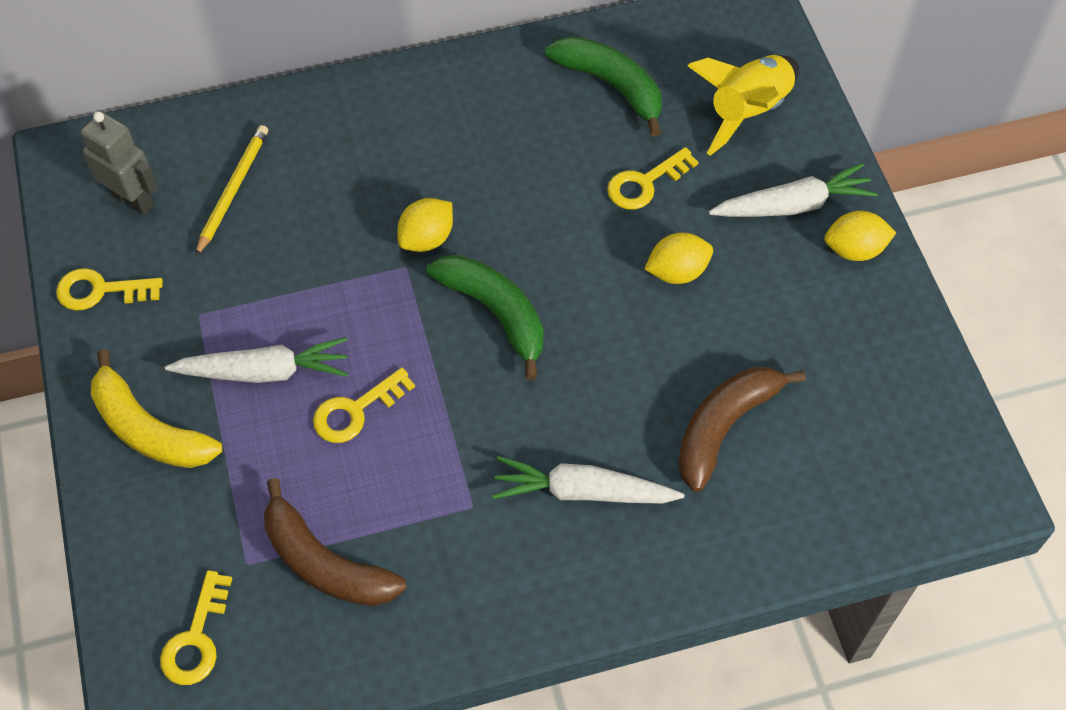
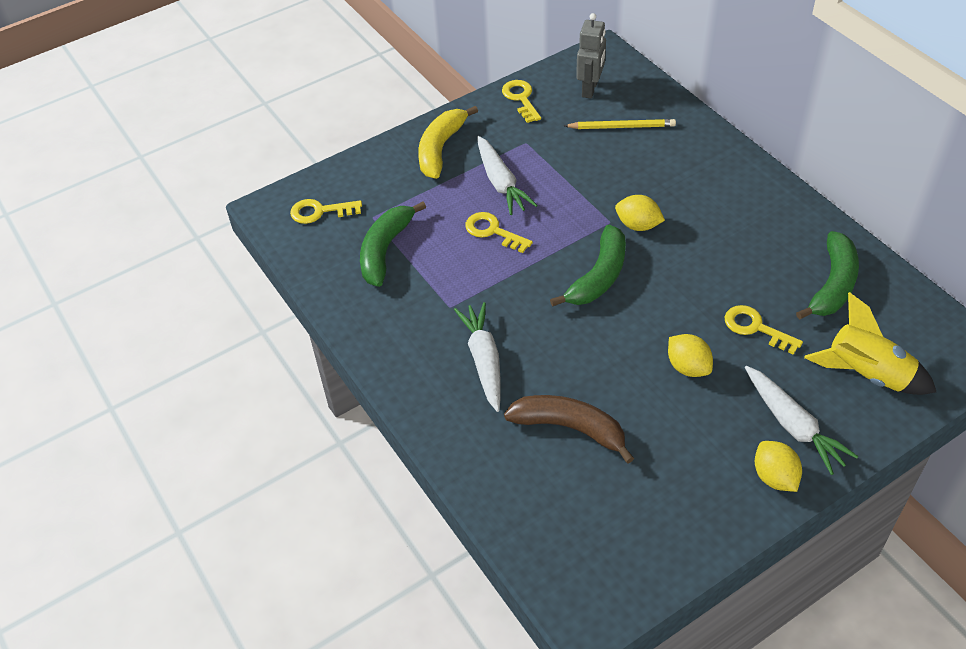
camera: 75 degrees right, 10 degrees down
brown banana [264,478,406,606] -> green banana [360,201,426,287]

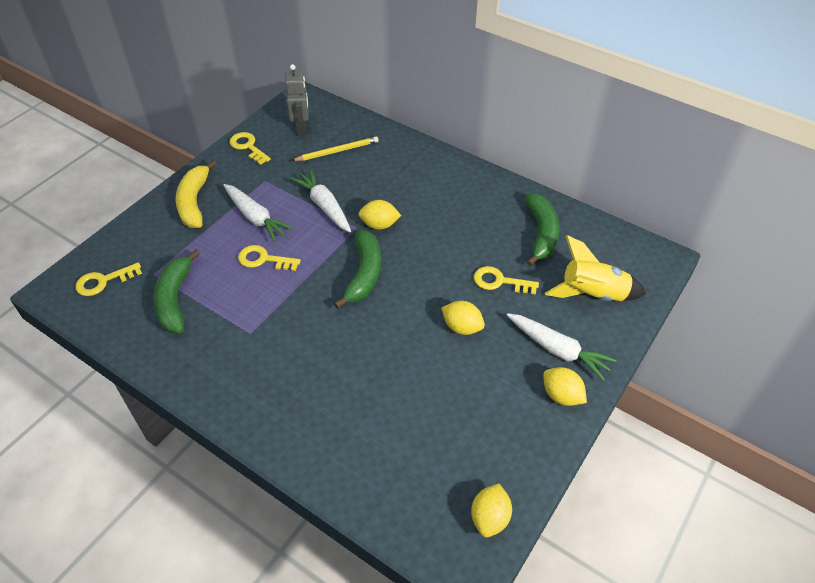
camera: 25 degrees left, 0 degrees up
white carrot [454,302,501,412] -> white carrot moved to [290,169,351,232]
brown banana [504,395,634,463] -> none
none -> yellow lemon [471,483,512,537]

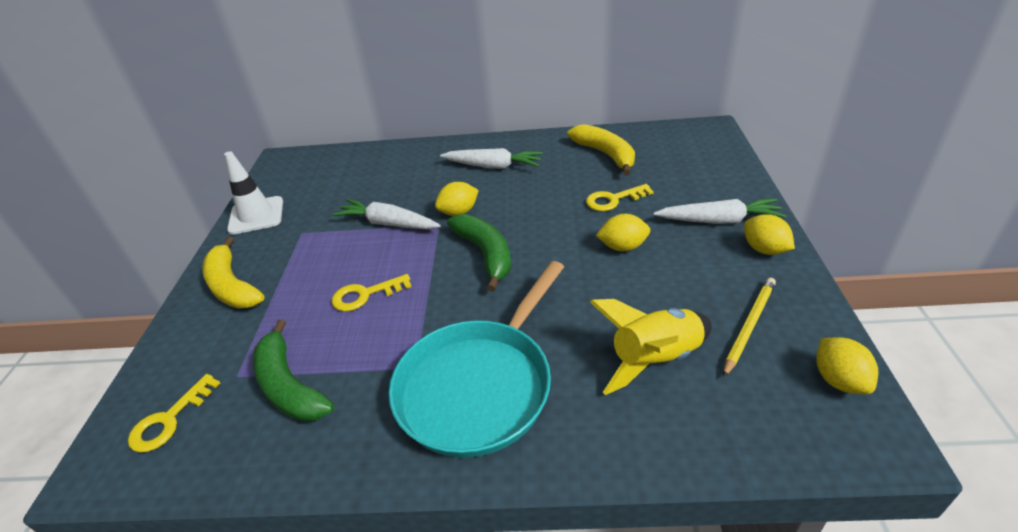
camera: 30 degrees left, 10 degrees down
white carrot [223,184,294,242] -> white carrot moved to [440,148,543,169]
yellow key [230,132,271,165] -> white traffic cone [224,151,283,235]
grey robot [285,64,308,135] -> none
yellow pencil [291,136,379,161] -> yellow pencil moved to [723,278,776,377]
green banana [524,193,560,266] -> yellow banana [567,124,635,175]
yellow lemon [543,367,587,406] -> yellow lemon turned 45 degrees clockwise [744,214,795,255]
yellow rocket [545,235,646,301] -> yellow rocket moved to [590,299,712,395]
none -> turquoise pan [389,261,564,458]

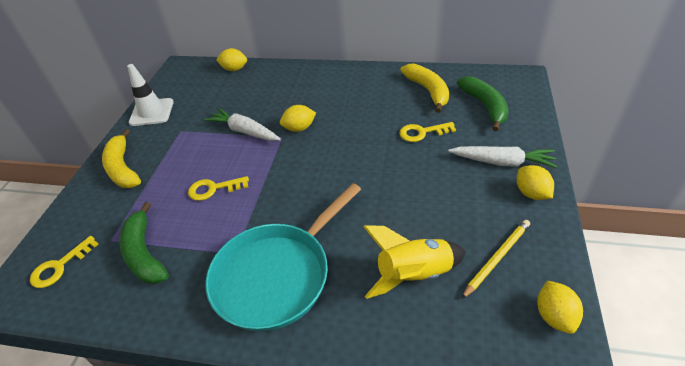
camera: 10 degrees right, 5 degrees up
white carrot [440,148,543,169] -> none
green banana [447,214,511,291] -> green banana moved to [457,76,509,132]
yellow lemon [596,214,650,251] -> yellow lemon moved to [216,48,247,71]

